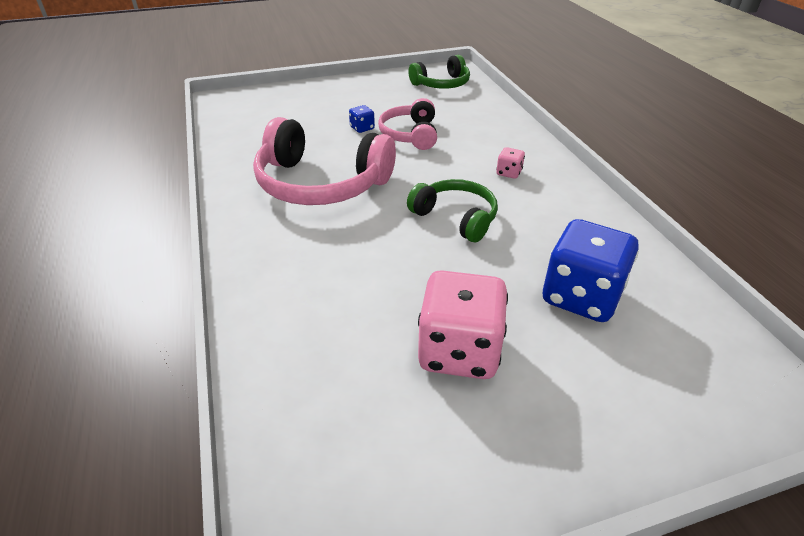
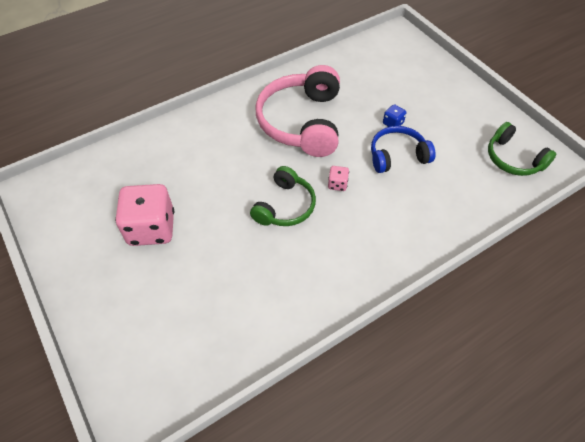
camera: 75 degrees right, 15 degrees up
pink headphones [378,98,437,150] -> blue headphones [371,126,436,173]
pink dice [496,147,525,179] -> pink dice moved to [328,166,349,191]
blue dice [543,219,639,322] -> none

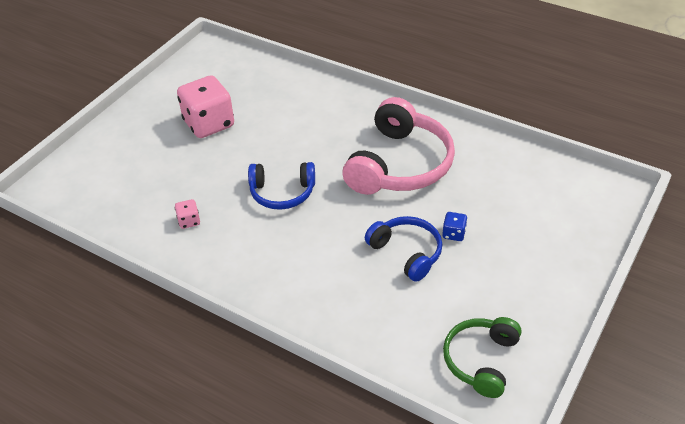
camera: 65 degrees right, 10 degrees down
green headphones [250,166,316,226] -> blue headphones [248,162,315,210]
pink headphones [256,65,340,157] -> pink headphones turned 135 degrees clockwise [342,97,455,195]
pink dice [328,166,349,191] -> pink dice moved to [175,199,200,229]

